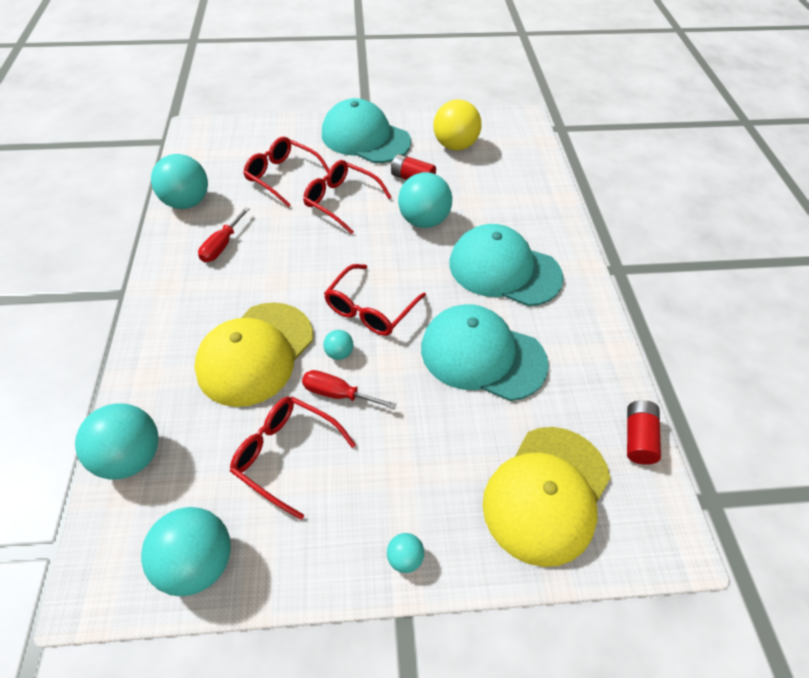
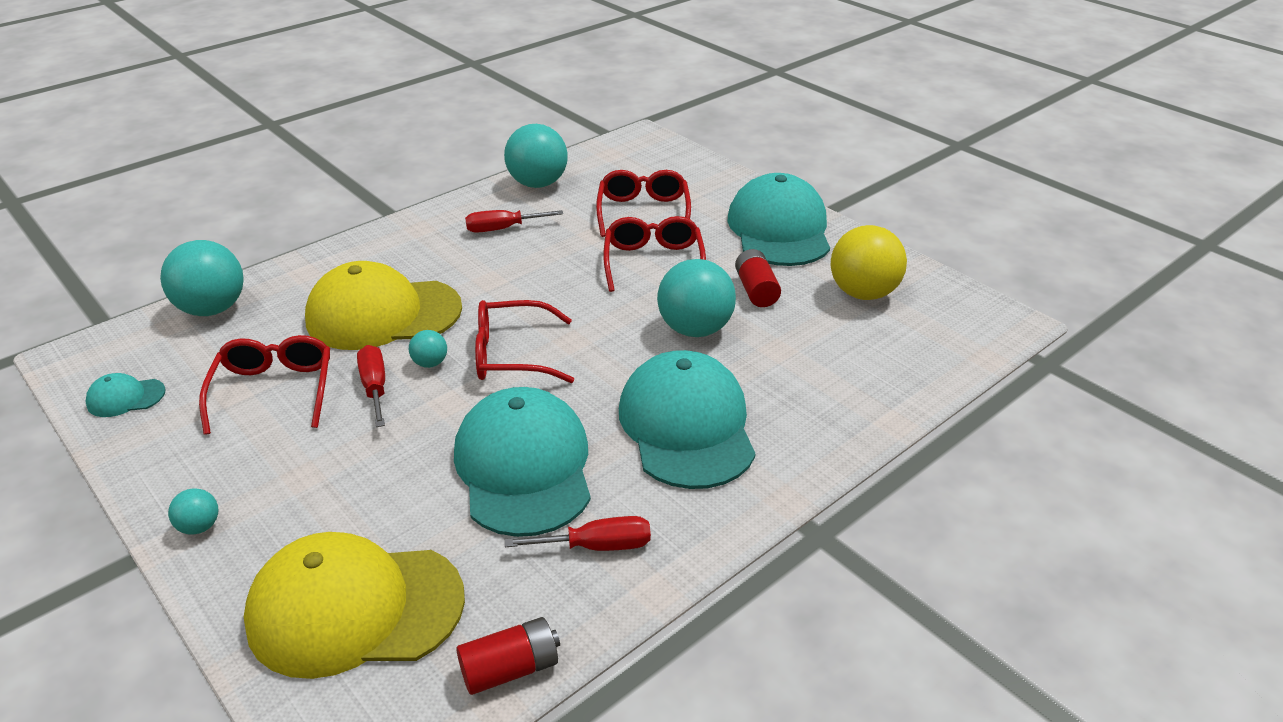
camera: 55 degrees right, 15 degrees down
turquoise ball [141,507,231,596] -> turquoise cap [85,373,165,417]
none -> red screwdriver [505,516,651,551]

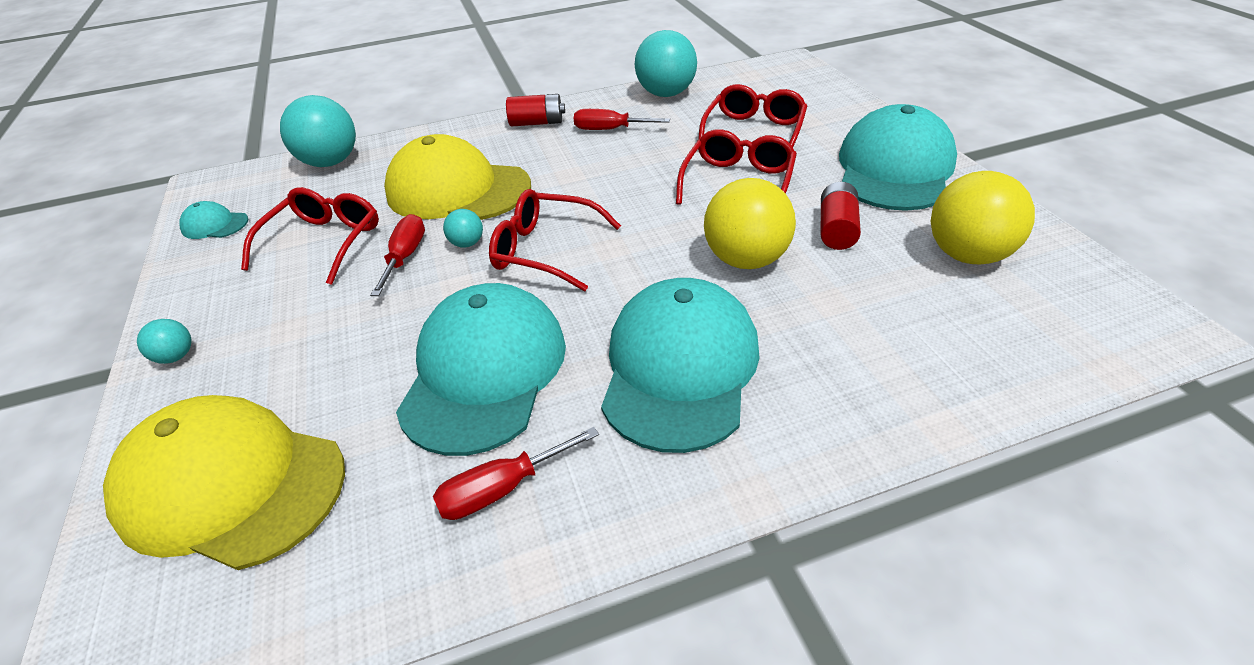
camera: 25 degrees right, 5 degrees up
red battery [456,617,560,695] -> red battery moved to [506,94,565,126]
red screwdriver [505,516,651,551] -> red screwdriver turned 135 degrees clockwise [433,427,599,520]
turquoise ball [657,259,736,337] -> yellow ball [704,178,796,269]

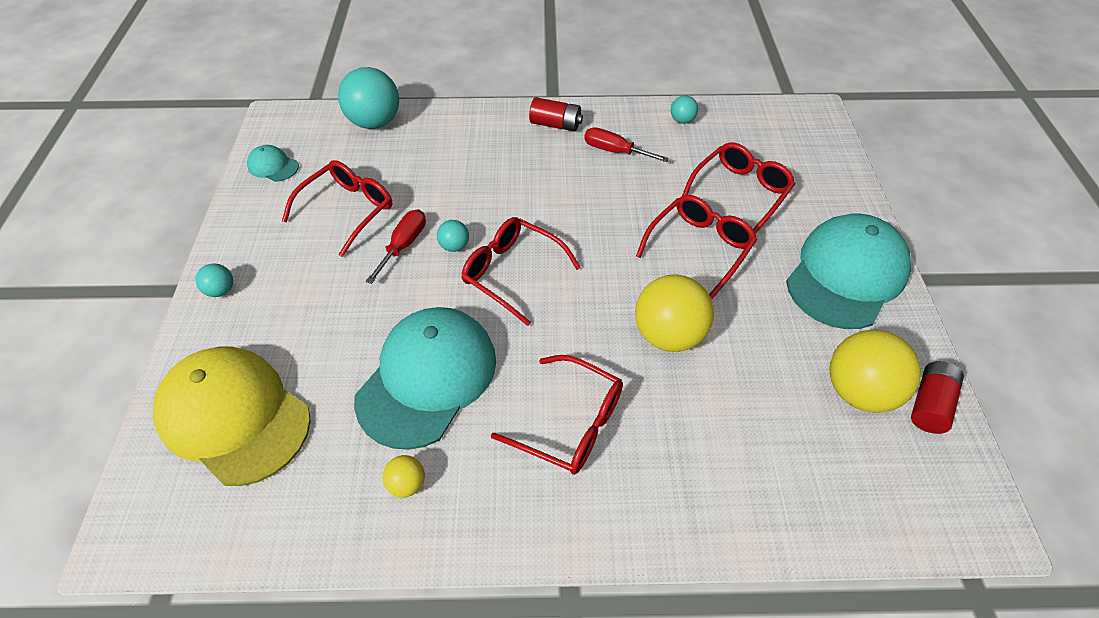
camera: 15 degrees right, 10 degrees up
yellow cap [384,134,531,220] -> none
red screwdriver [433,427,599,520] -> yellow ball [382,455,425,498]
turquoise cap [601,278,760,453] -> red glasses [491,355,623,475]
turquoise ball [635,30,697,97] -> turquoise ball [671,96,698,124], size x0.47
red battery [821,182,861,250] -> red battery moved to [911,361,964,434]

